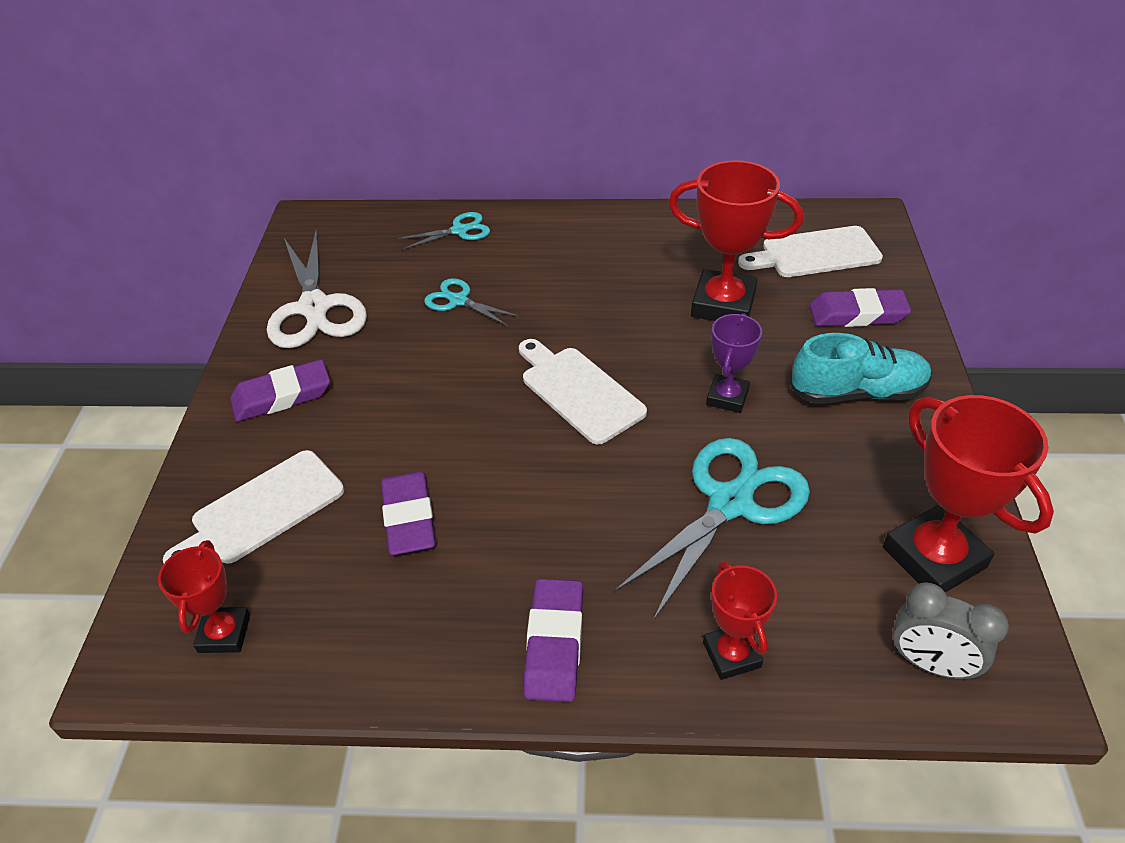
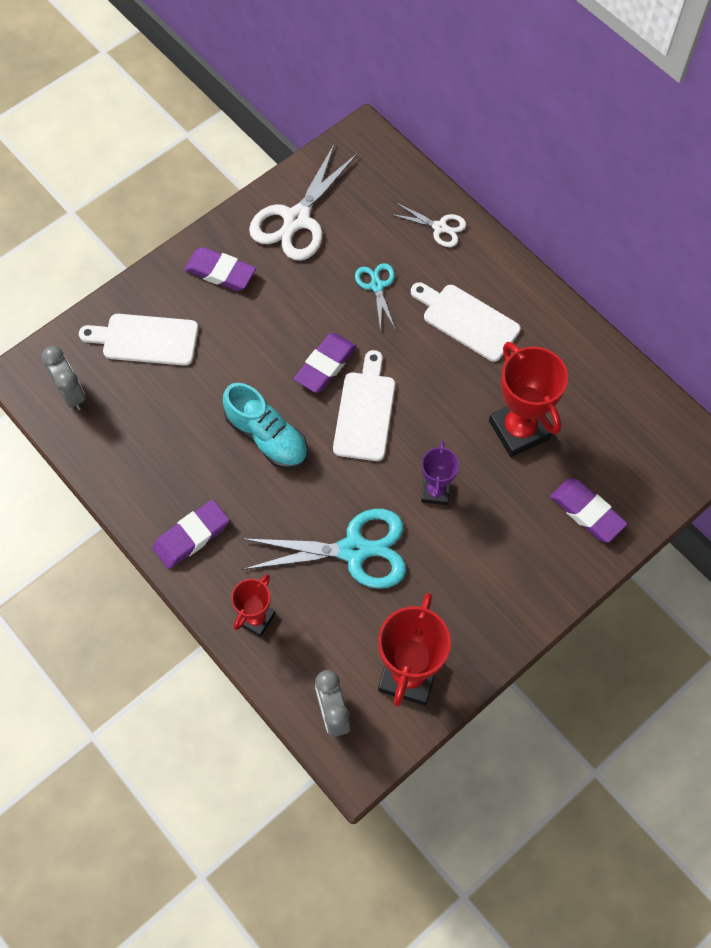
camera: 45 degrees right, 20 degrees up
red trophy [158,540,250,653] -> grey clock [42,346,86,410]
purple eraser [381,471,436,555] -> purple eraser moved to [294,333,357,393]
turquoise scissors [398,212,490,250] -> white scissors [390,203,466,247]
purple trophy [706,313,762,413] -> purple trophy turned 60 degrees counterclockwise [421,441,459,505]
white cutting board [738,226,883,277] -> white cutting board moved to [411,282,521,362]
turquoise shoe [791,333,932,404] -> turquoise shoe moved to [223,383,308,469]

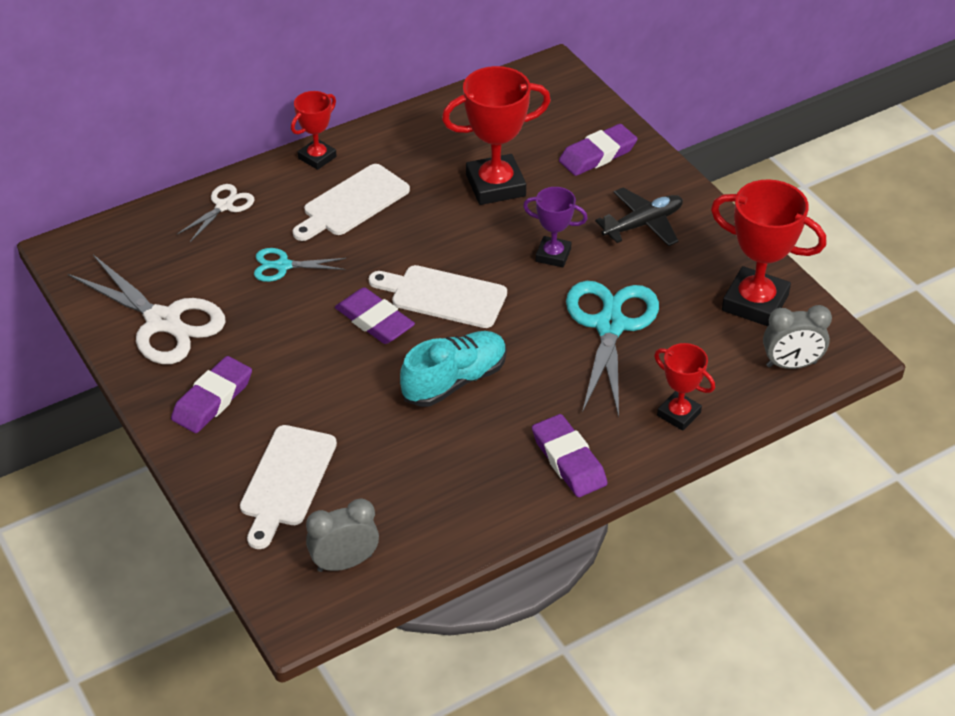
camera: 80 degrees left, 20 degrees down
none -> red trophy [291,91,337,170]
none -> black plane [595,187,683,246]

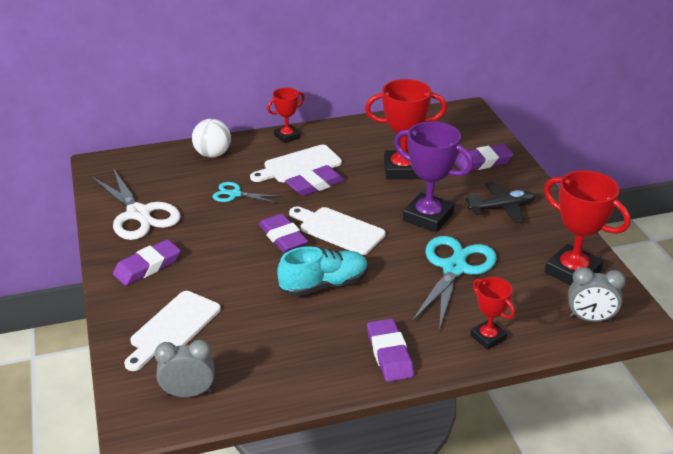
camera: 15 degrees right, 10 degrees down
white scissors [177,184,254,242] -> white ball [192,119,231,158]
purple trophy [523,187,588,267] -> purple trophy [394,122,474,232], size x1.74
none -> purple eraser [285,165,345,196]

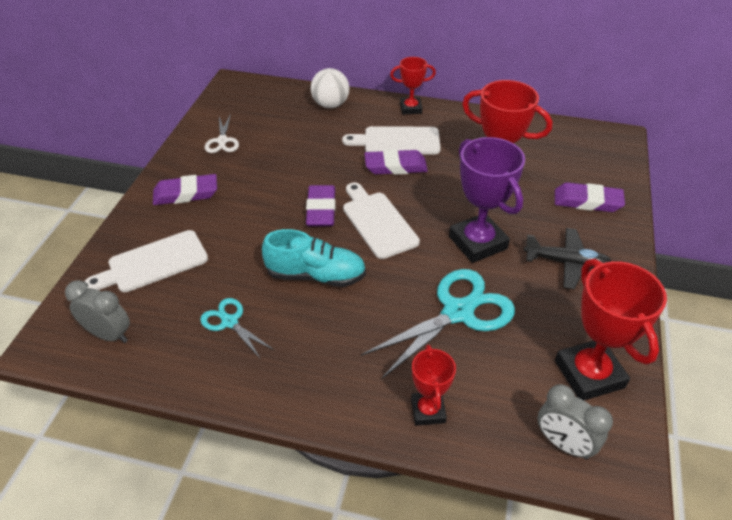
camera: 30 degrees right, 10 degrees up
white scissors [91,168,181,240] -> white scissors [205,114,239,153], size x0.52
turquoise scissors [213,182,280,203] -> turquoise scissors moved to [200,298,274,359]
purple eraser [367,318,414,382] -> none

